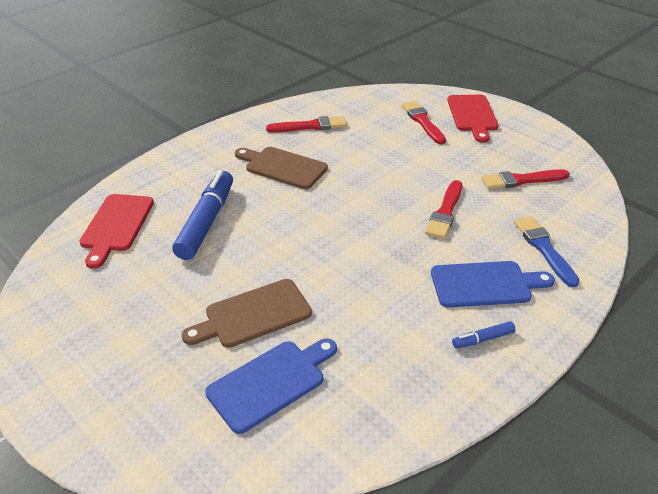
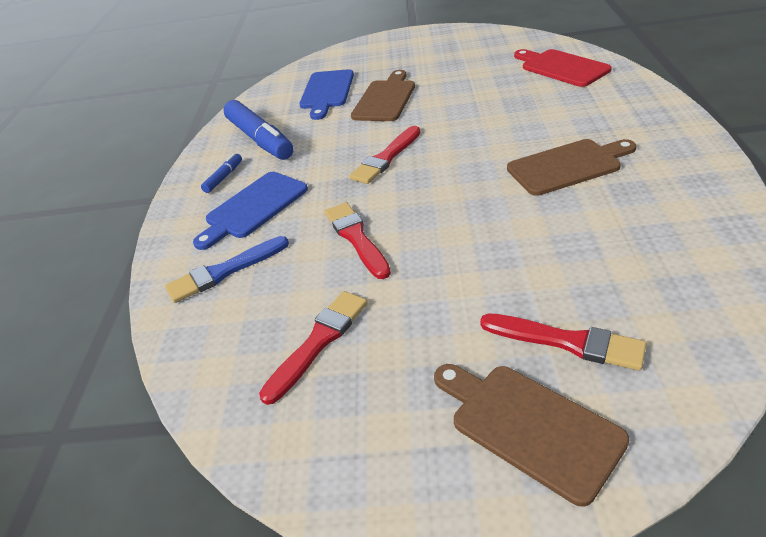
camera: 140 degrees right, 0 degrees up
blue marker [172,170,233,260] -> blue marker moved to [224,100,294,160]
red brush [266,116,347,133] -> red brush moved to [349,126,421,184]
red cutting board [447,95,498,143] -> brown cutting board [434,364,629,507]
blue brush [514,216,579,287] -> blue brush turned 120 degrees clockwise [165,236,289,303]

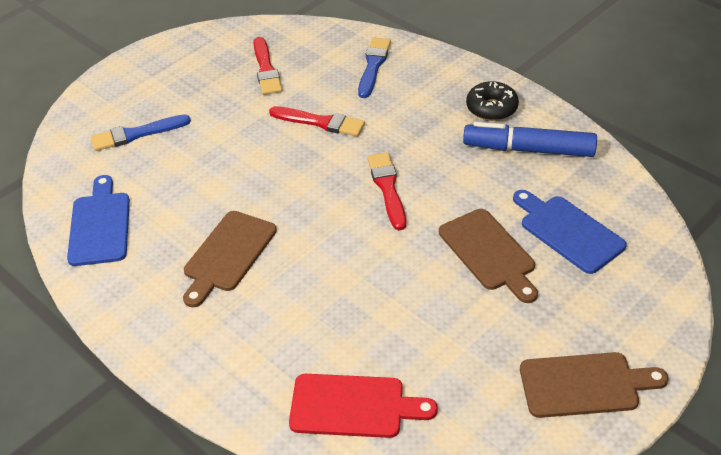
camera: 130 degrees right, 5 degrees up
blue cutting board [193,172,308,250] -> blue cutting board moved to [67,175,130,266]
blue marker [201,153,242,193] -> black donut [466,81,519,121]
brown cutting board [434,364,629,507] -> brown cutting board moved to [520,352,669,418]
red brush [480,314,647,371] -> blue brush [91,114,191,151]

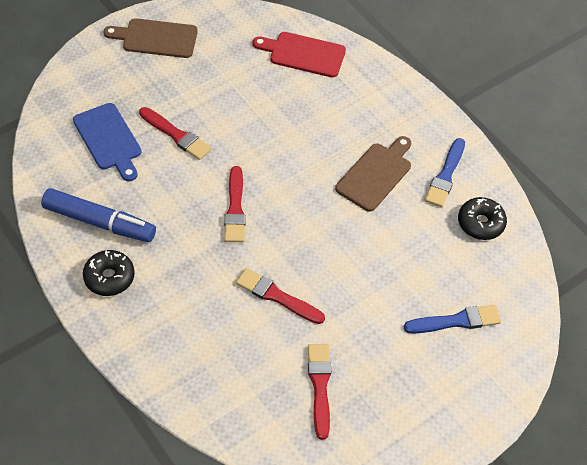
camera: 175 degrees left, 10 degrees up
blue cutting board [67,175,130,266] -> black donut [458,197,507,240]
blue brush [358,37,391,98] -> blue brush moved to [425,138,465,207]
brown cutting board [439,209,538,303] -> red brush [139,107,212,160]

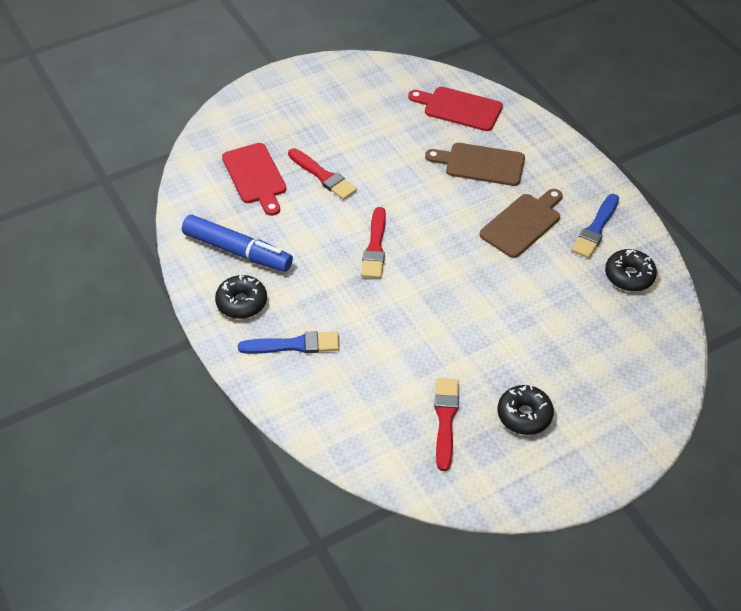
camera: 10 degrees right, 5 degrees down
blue cutting board [73,103,141,181] -> red cutting board [222,143,286,216]
brown cutting board [104,18,198,58] -> brown cutting board moved to [425,143,525,186]
red brush [236,268,325,324] -> none
blue brush [404,305,501,334] -> blue brush moved to [238,331,339,354]
none -> black donut [498,385,554,435]

